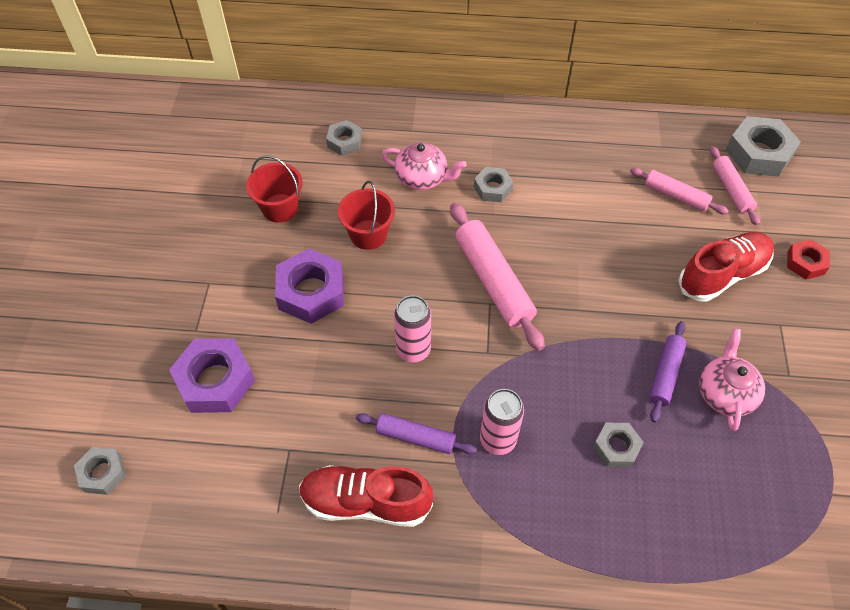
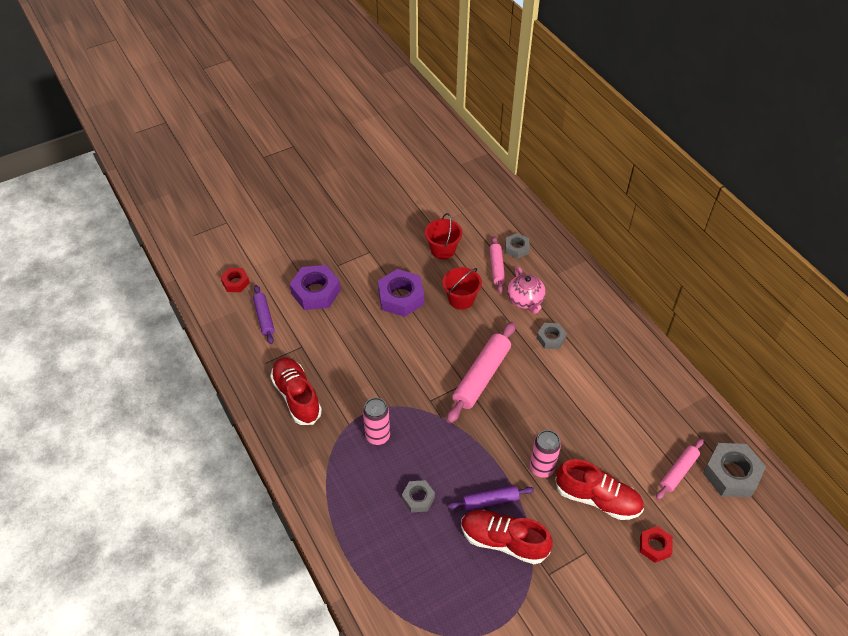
camera: 55 degrees right, 5 degrees down
grey nut [74,447,126,495] -> red nut [221,268,250,292]
purple rolling pin [356,413,477,454] -> purple rolling pin moved to [253,285,275,344]
pink can [394,295,431,362] -> pink can moved to [530,430,561,478]
pink rolling pin [630,167,729,214] -> pink rolling pin moved to [489,236,506,293]
pink teapot [699,328,765,431] -> red shoe [461,510,553,564]

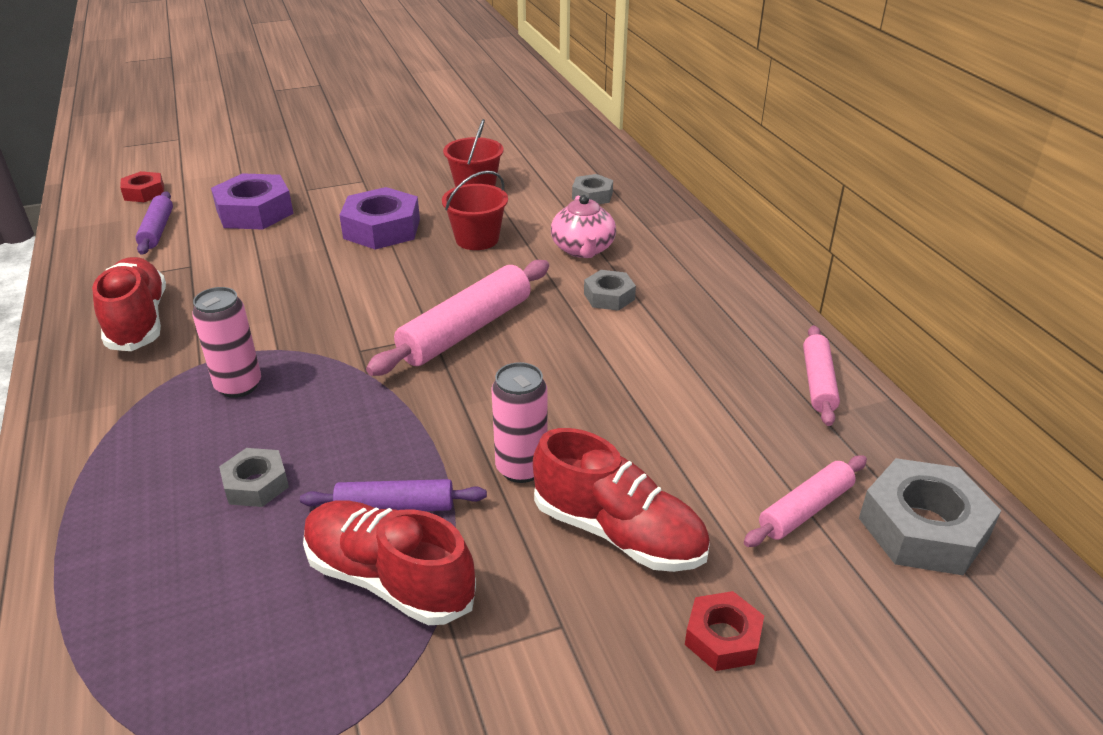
camera: 10 degrees right, 15 degrees down
pink rolling pin [489,236,506,293] -> pink rolling pin moved to [803,325,840,426]

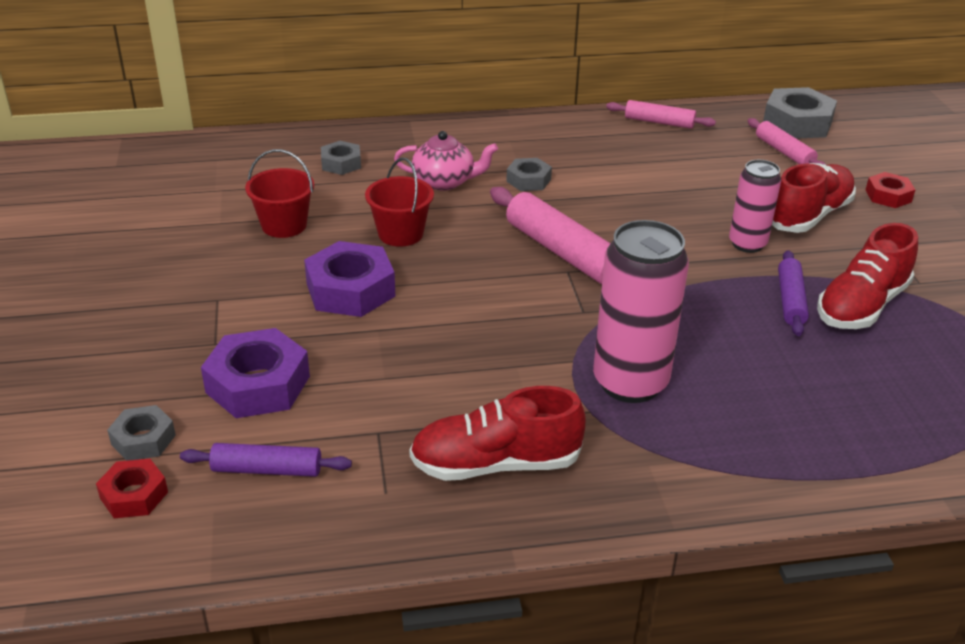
camera: 80 degrees left, 0 degrees up
pink can [192,287,261,398] -> pink can [593,220,689,403], size x1.67
grey nut [219,448,289,507] -> grey nut moved to [107,405,176,461]

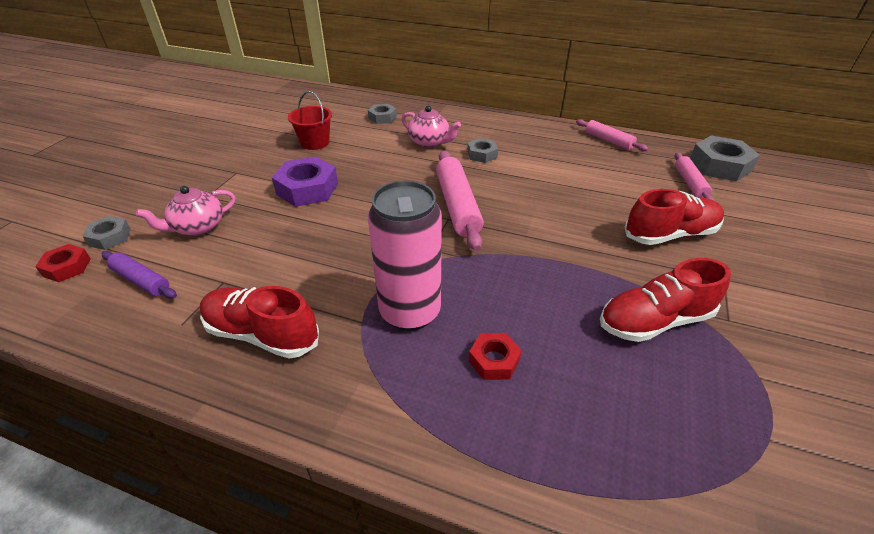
camera: 30 degrees right, 5 degrees up
purple nut [201,328,310,418] -> pink teapot [136,186,235,236]
red bucket [365,158,434,247] -> none
pink can [729,160,781,253] -> none
purple rolling pin [778,250,809,336] -> none
red nut [866,172,915,208] -> red nut moved to [469,333,522,380]

